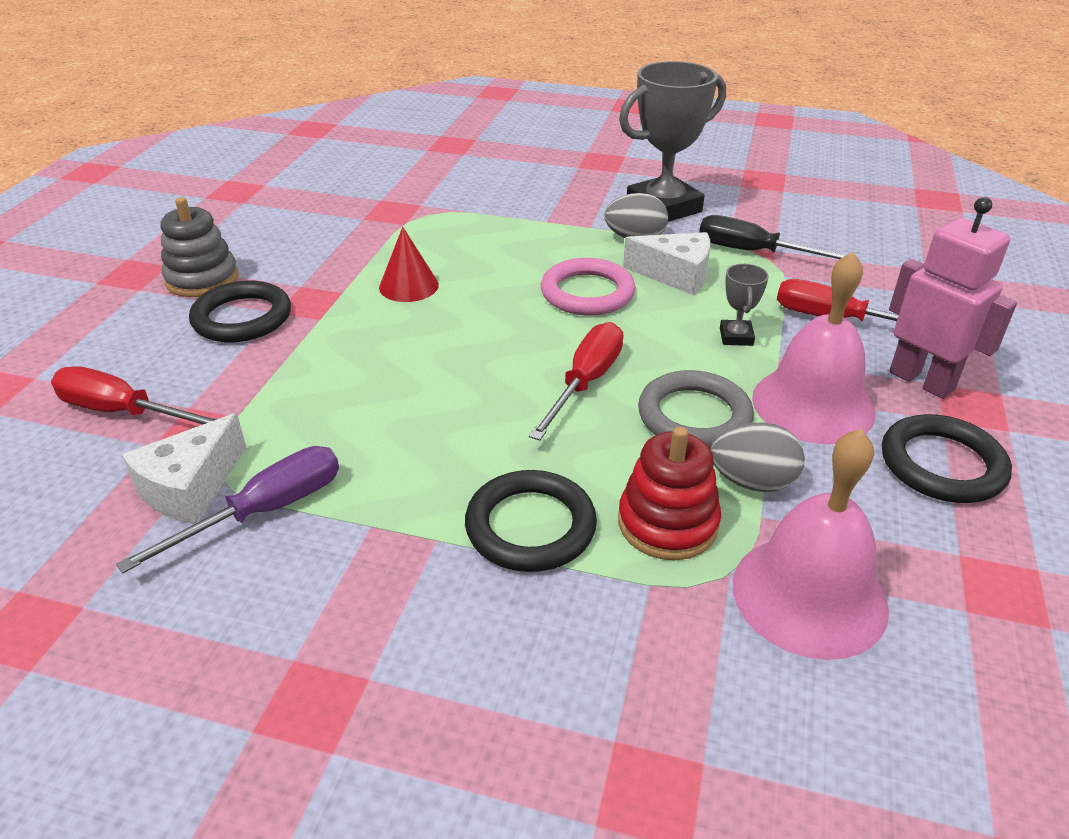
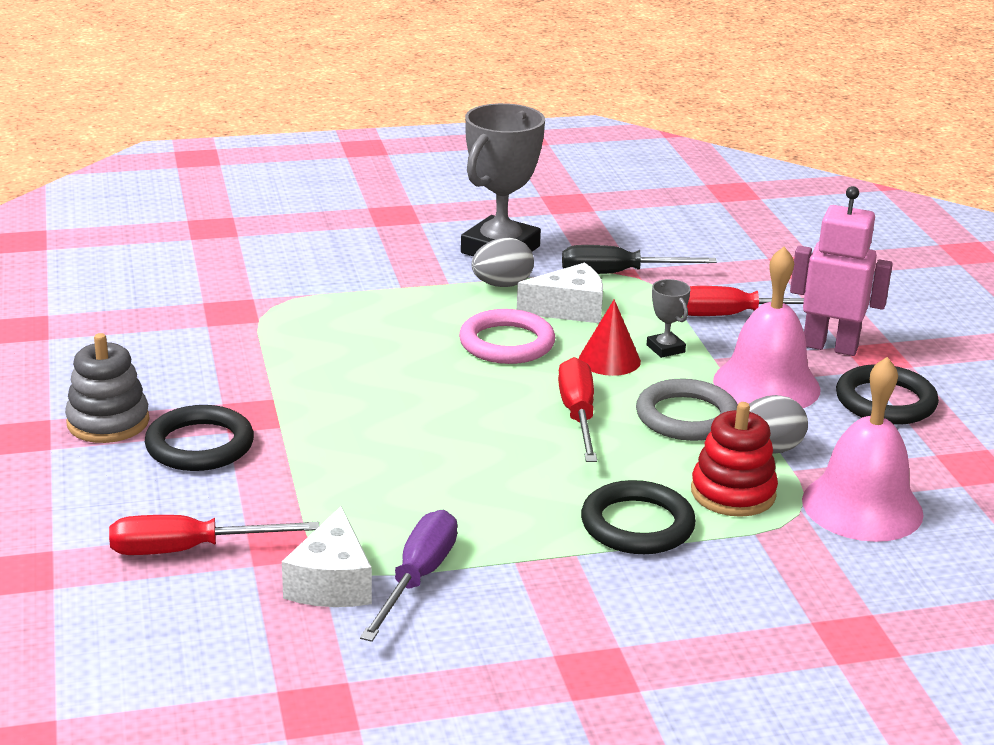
camera: 30 degrees left, 10 degrees down
red cone [379,227,439,302] -> red cone moved to [579,299,641,376]

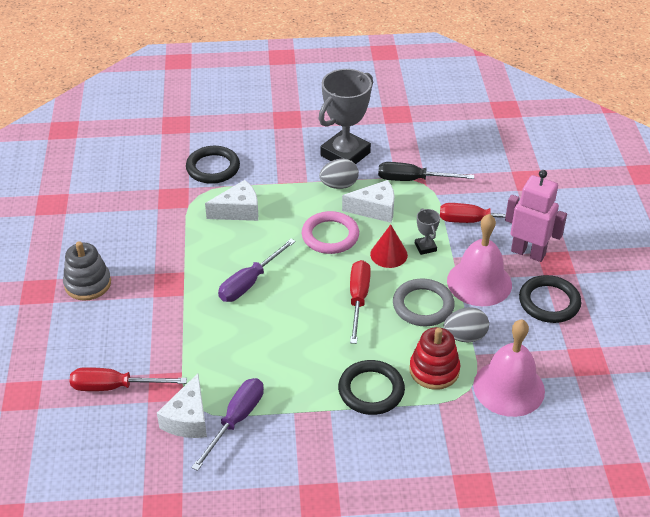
camera: 10 degrees right, 15 degrees up
black ring [145,405,254,471] -> black ring moved to [186,146,240,184]
none -> white cheese [205,180,258,221]
none -> purple screwdriver [218,239,296,302]

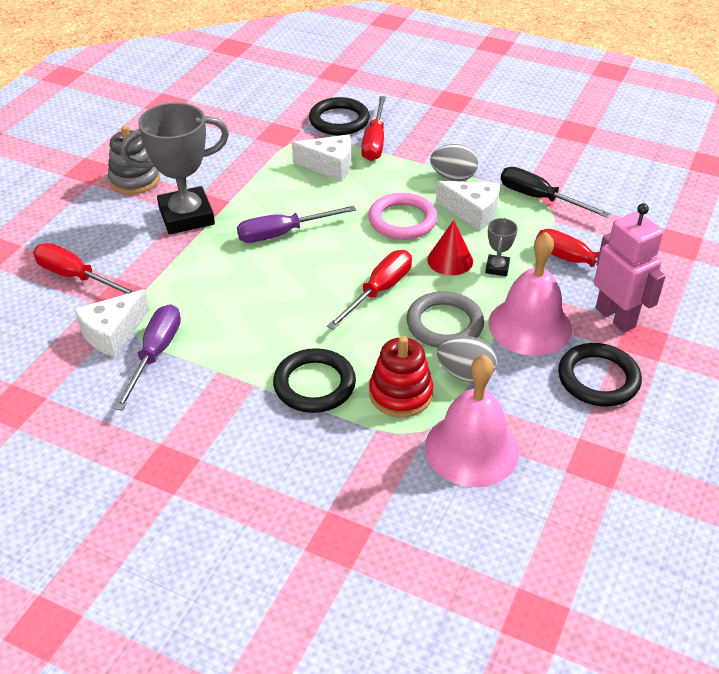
camera: 30 degrees right, 0 degrees up
purple screwdriver [191,378,264,471] -> purple screwdriver turned 45 degrees counterclockwise [114,304,181,411]
grey trophy [319,69,373,164] -> grey trophy moved to [120,103,229,234]
none -> red screwdriver [361,96,386,161]

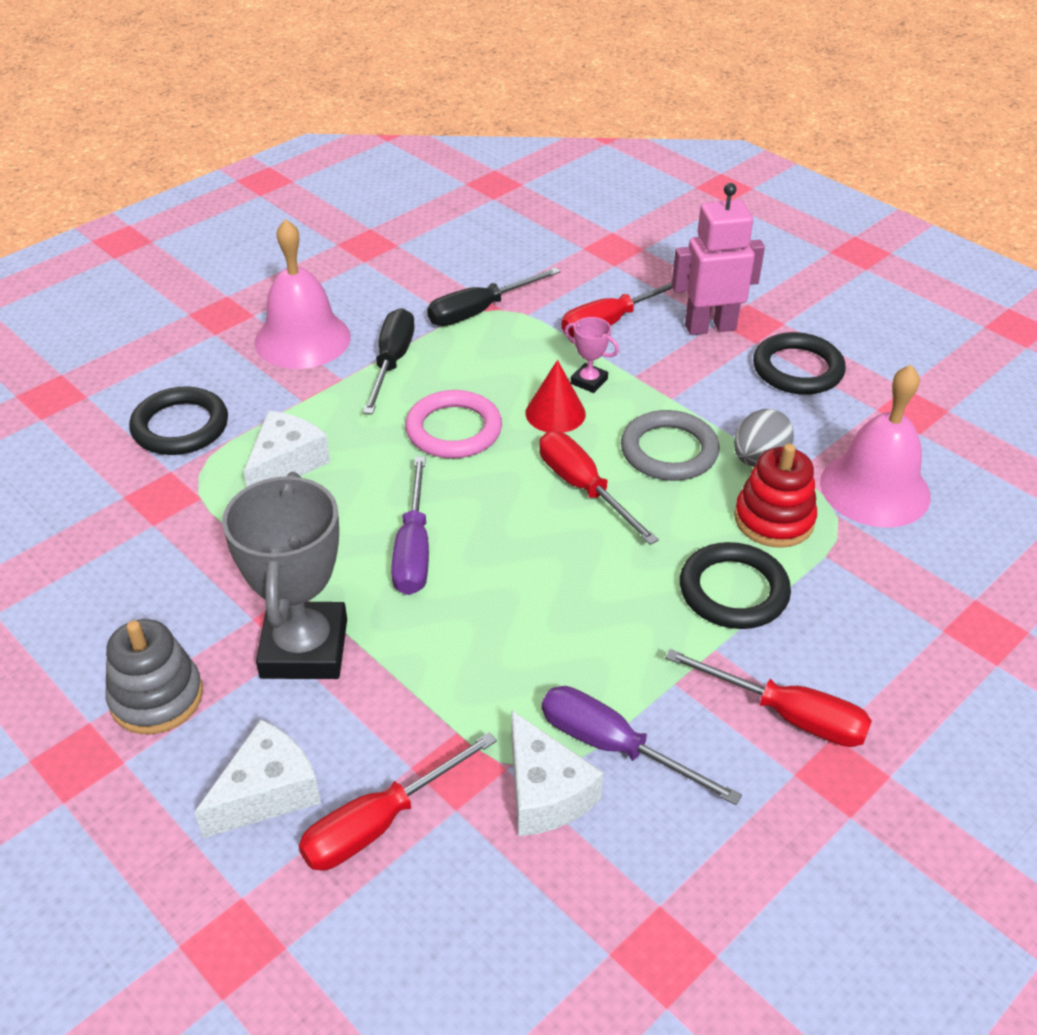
camera: 70 degrees left, 0 degrees up
red screwdriver [361,96,386,161] -> red screwdriver moved to [665,649,872,747]
grey egg [430,144,478,181] -> black screwdriver [363,308,415,414]
white cheese [436,181,500,231] -> white cheese moved to [195,719,321,838]
grey trophy [485,218,518,276] -> pink trophy [565,317,619,393]
pink bell [488,232,572,356] -> pink bell moved to [255,219,351,369]

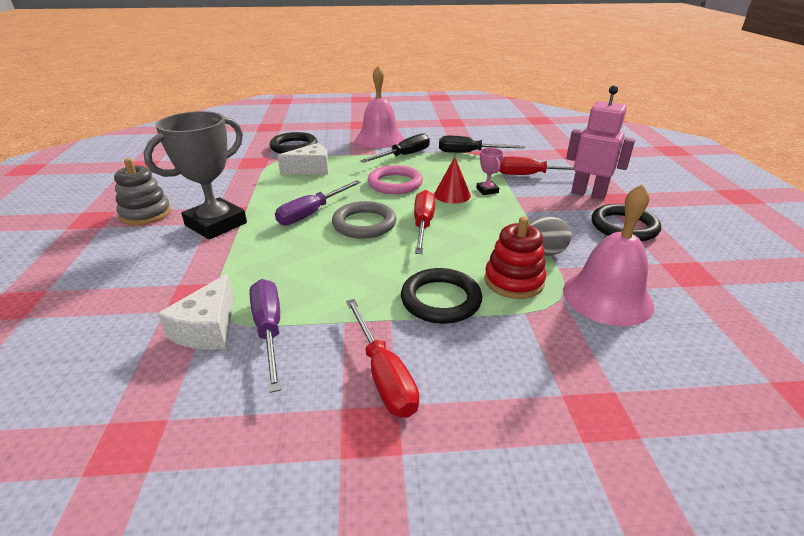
camera: 40 degrees right, 10 degrees down
white cheese [195,719,321,838] -> none
red screwdriver [299,732,497,871] -> none
grey ring [621,410,720,481] -> grey ring moved to [332,201,397,239]

